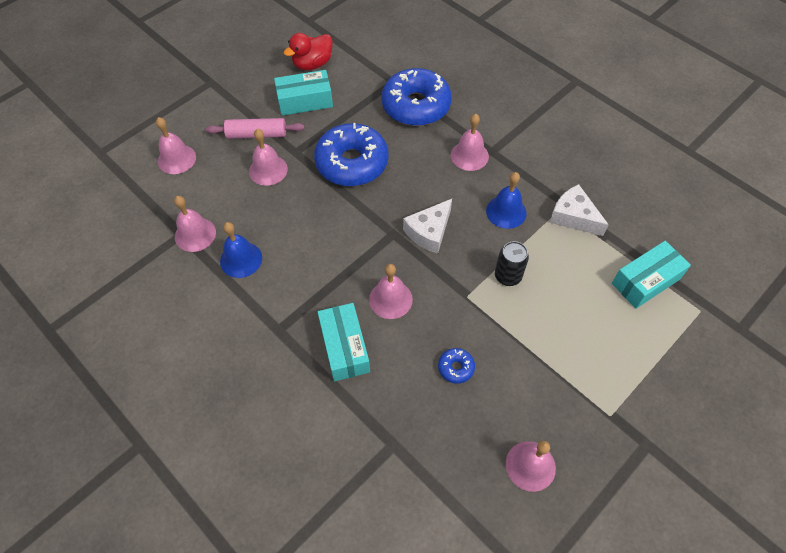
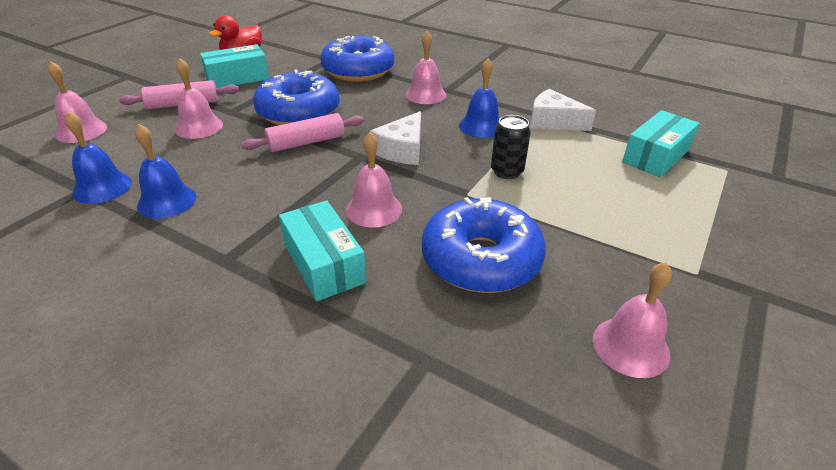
camera: 15 degrees left, 20 degrees down
pink bell [174,196,216,252] -> blue bell [65,111,132,204]
blue donut [438,348,475,384] -> blue donut [422,197,546,293], size x2.40
none -> pink rolling pin [241,113,364,152]

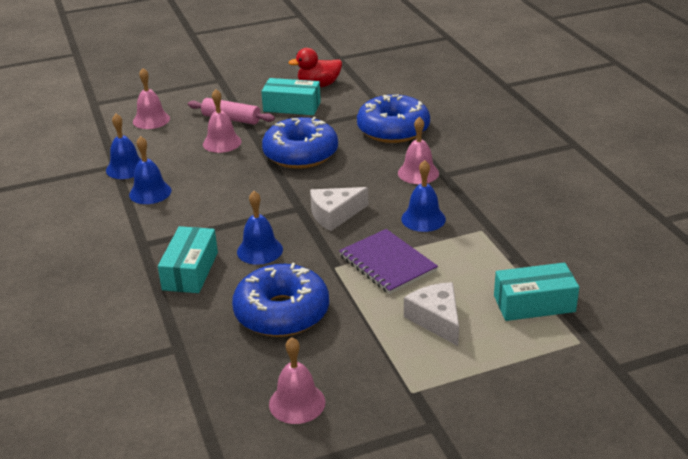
camera: 40 degrees right, 5 degrees down
pink rolling pin [241,113,364,152] -> none
pink bell [346,132,402,227] -> blue bell [237,191,283,265]
black can [491,115,531,179] -> purple notebook [339,229,438,294]
white cheese [530,89,596,131] -> white cheese moved to [404,282,459,346]

